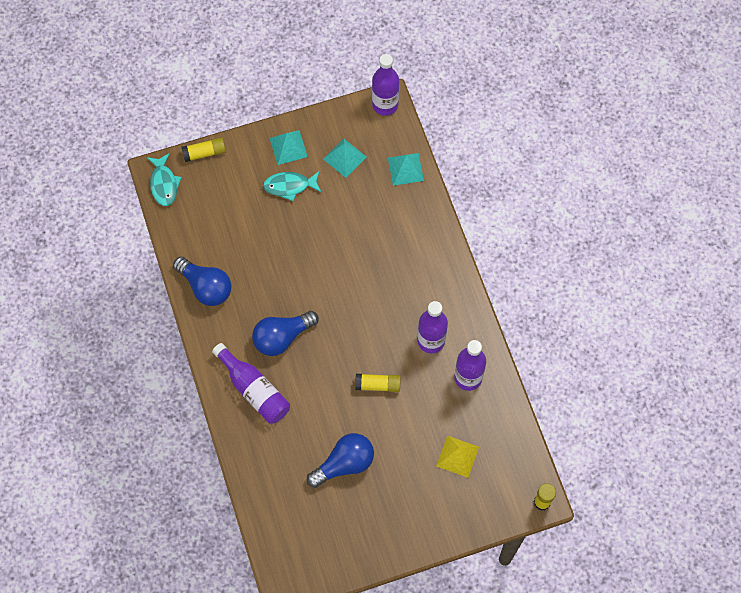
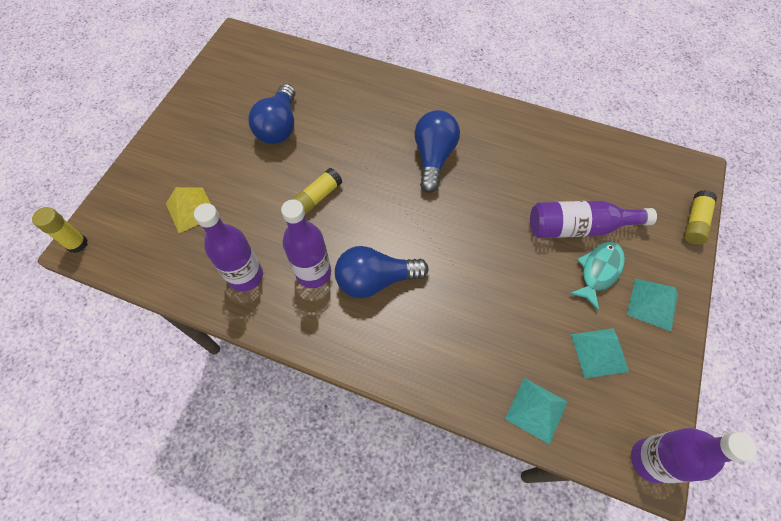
camera: 130 degrees right, 5 degrees down
turquoise fish [147,153,182,206] -> none
blue light bulb [173,257,231,306] -> blue light bulb moved to [335,246,429,298]
purple bottle [212,343,290,424] -> purple bottle moved to [530,201,657,238]

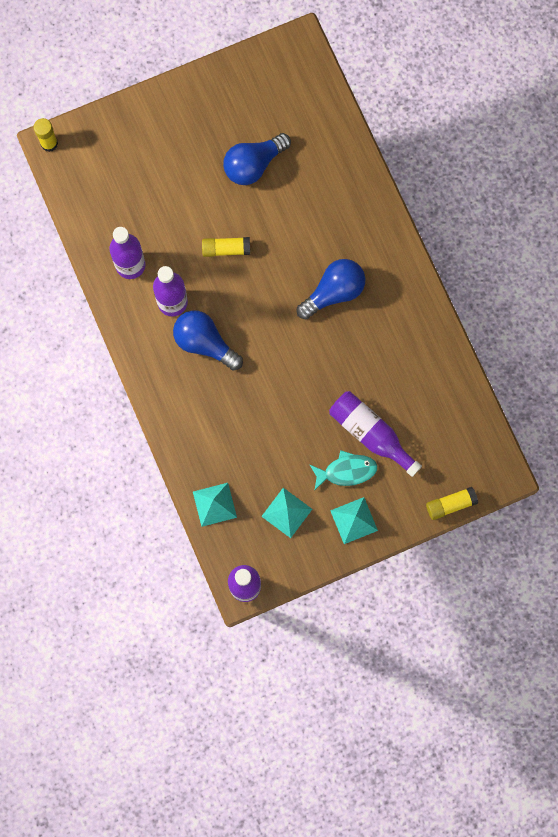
camera: 45 degrees right, 15 degrees up
yellow pyramid [166,187,211,233] -> none

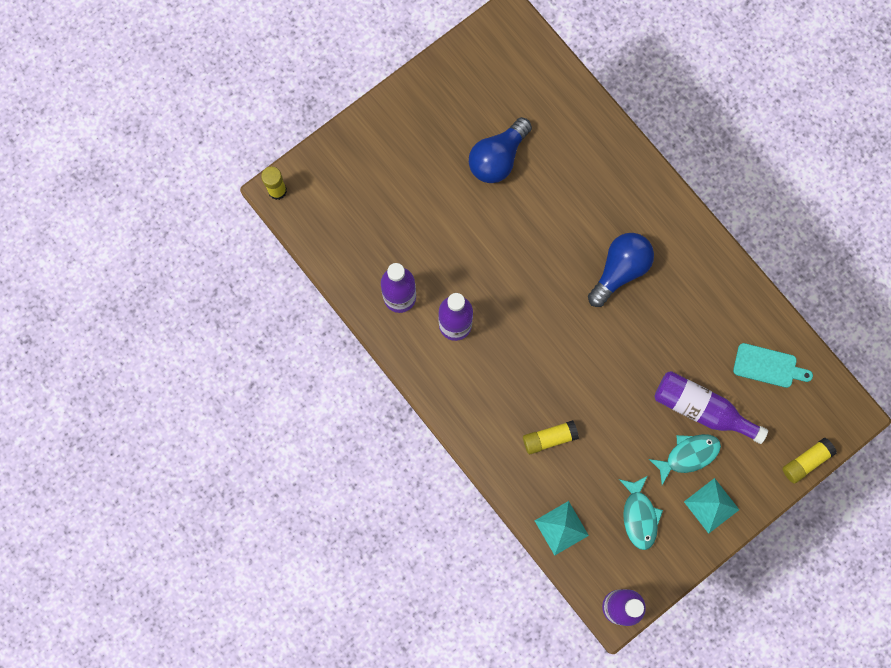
camera: 15 degrees left, 0 degrees up
blue light bulb [173,310,243,371] -> none
yellow glue stick [202,237,250,257] -> yellow glue stick moved to [523,420,579,454]
turquoise pyramid [261,488,312,538] -> turquoise fish [619,476,663,550]
none -> turquoise cutting board [733,343,813,388]

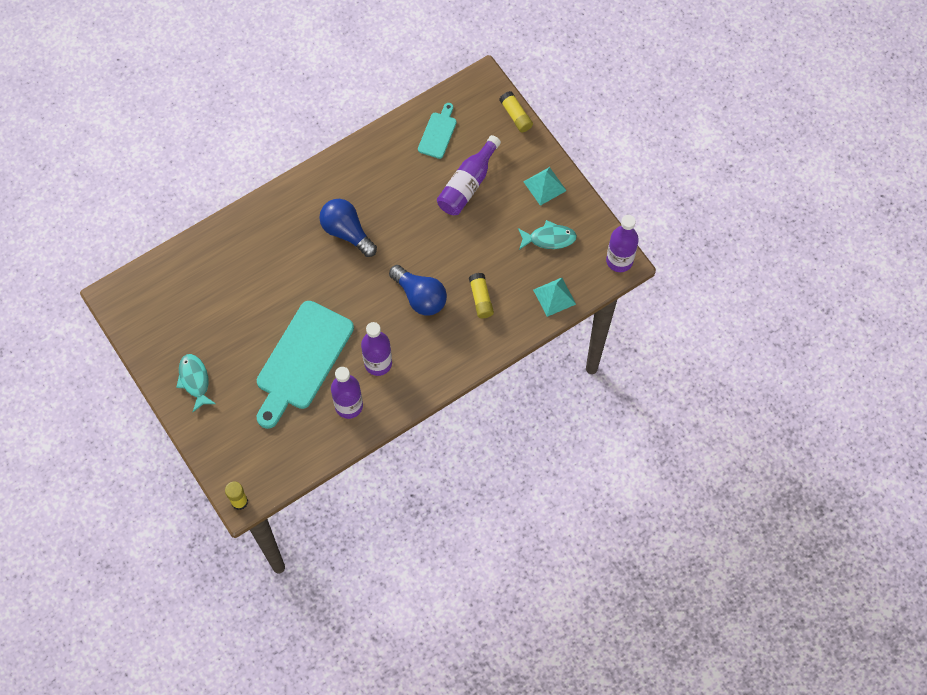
camera: 85 degrees left, 10 degrees down
blue light bulb [469,117,532,183] -> blue light bulb moved to [389,265,447,316]
turquoise fish [649,434,721,485] -> turquoise fish moved to [176,354,216,412]
none -> turquoise cutting board [257,301,354,429]

